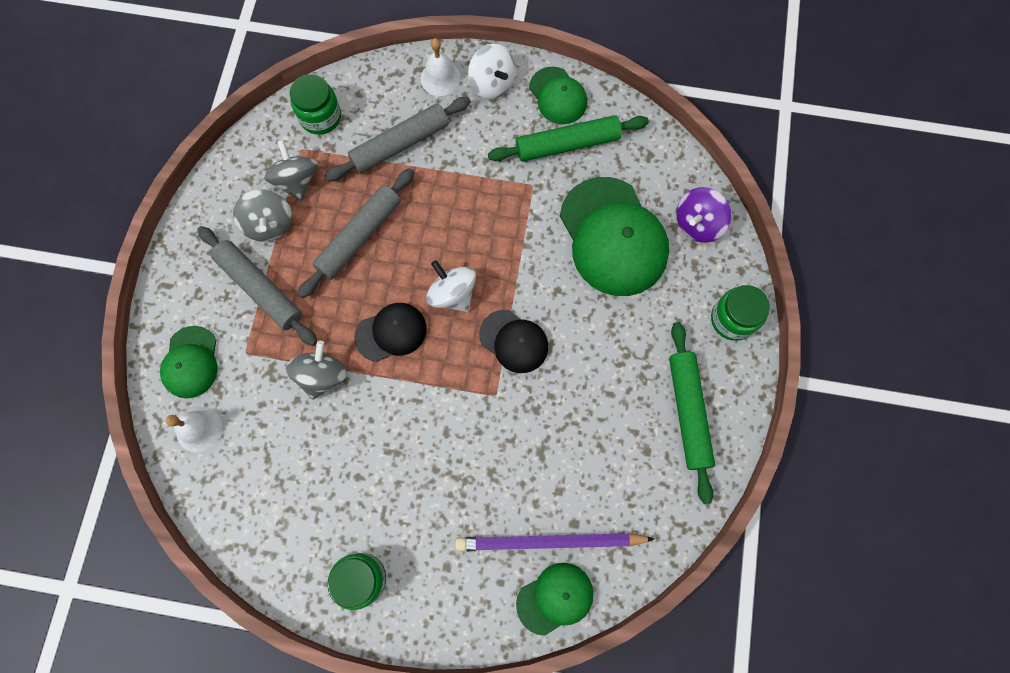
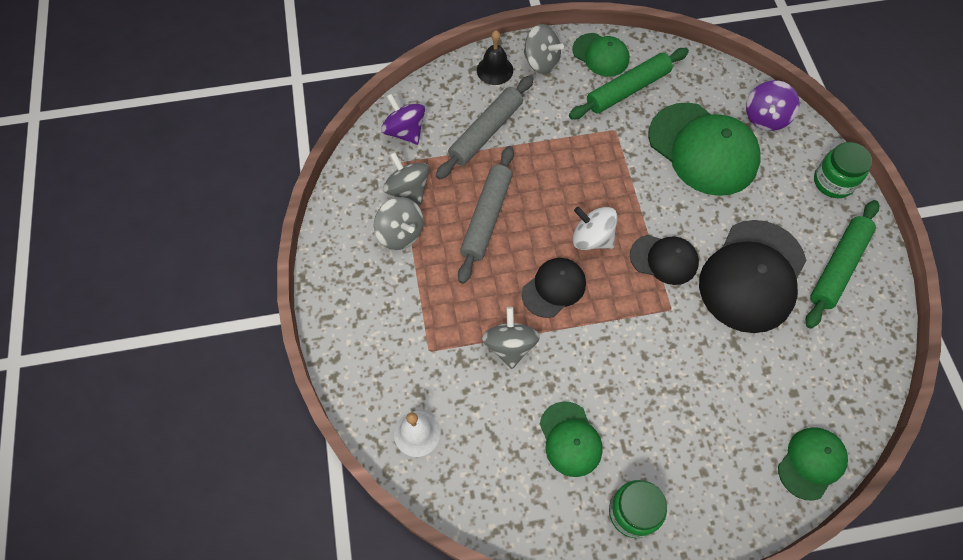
camera: 20 degrees left, 10 degrees down
green cap [160,326,218,398] -> green cap moved to [540,401,602,477]
grey rolling pin [197,226,317,346] -> none
green jar [290,74,341,135] -> purple spinning top [381,93,425,145]
white bell [421,38,461,96] -> black bell [477,31,513,85]
purple pencil [455,533,654,551] -> none
white spinning top [468,44,516,99] -> grey spinning top [524,24,564,74]
green rolling pin [669,322,715,504] -> green rolling pin turned 60 degrees clockwise [806,200,879,329]
none -> black cap [699,220,807,333]

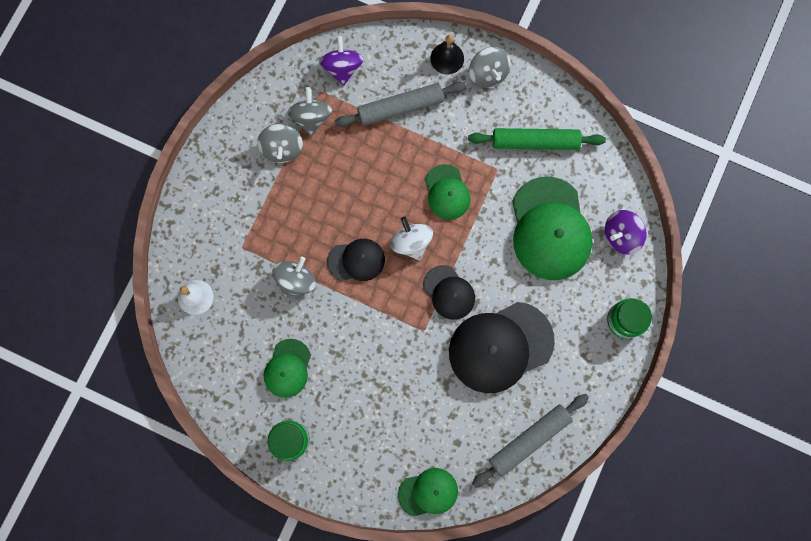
camera: 35 degrees right, 15 degrees up
grey rolling pin [458,146,514,284] -> grey rolling pin moved to [472,394,589,488]
green cap [572,33,630,77] -> green cap moved to [425,164,471,220]
green rolling pin [806,200,879,329] -> none

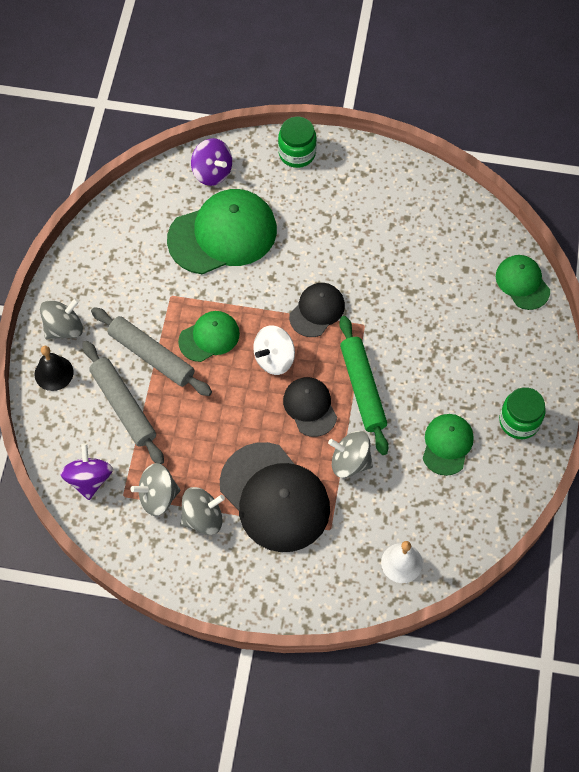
camera: 105 degrees left, 15 degrees down
green cap [264,339,311,398] -> green cap turned 75 degrees counterclockwise [423,414,474,476]
purple spinning top [319,36,364,86] -> purple spinning top turned 105 degrees clockwise [60,443,113,500]
black cap [449,302,555,393] -> black cap moved to [220,442,330,552]
green rolling pin [468,128,606,150] -> green rolling pin moved to [339,316,389,455]
grey rolling pin [472,394,589,488] -> grey rolling pin moved to [91,307,212,396]

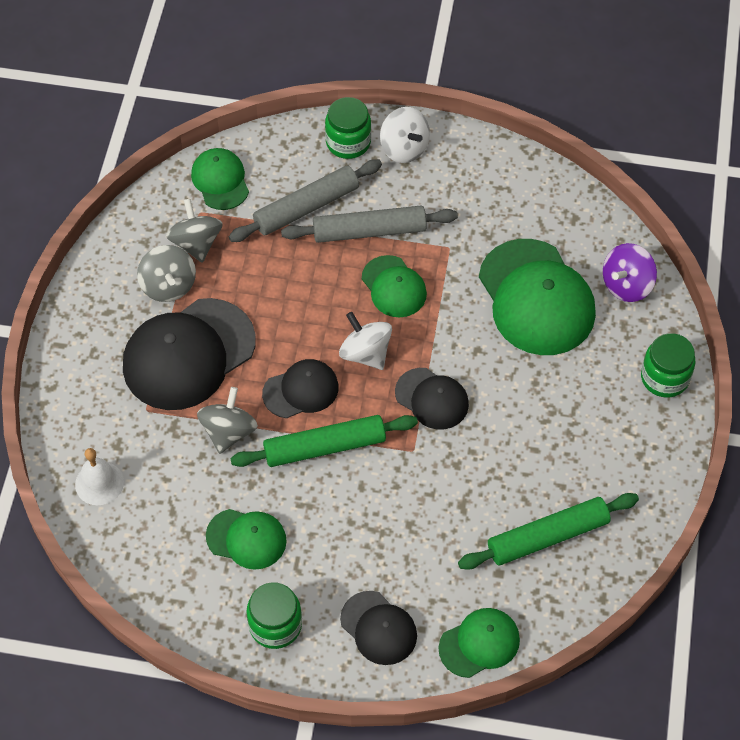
camera: 90 degrees right, 5 degrees down
black bell [35,346,74,391] -> green jar [325,97,371,159]
grey spinning top [40,298,83,339] -> white spinning top [380,107,430,163]
purple spinning top [60,443,113,500] -> green cap [191,148,249,210]
grey rolling pin [91,307,212,396] -> grey rolling pin turned 45 degrees clockwise [281,206,458,243]
none -> black cap [340,591,417,665]
none -> green rolling pin [458,493,639,570]

